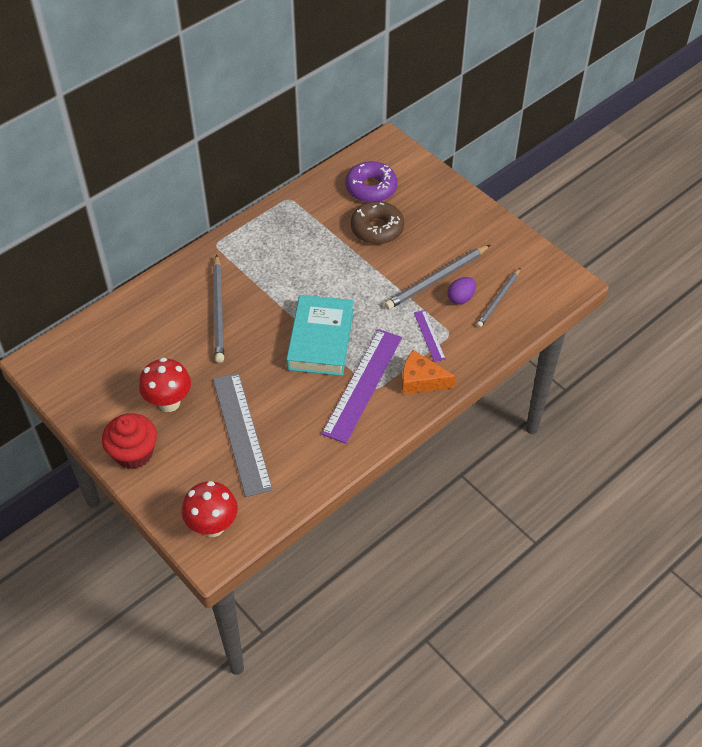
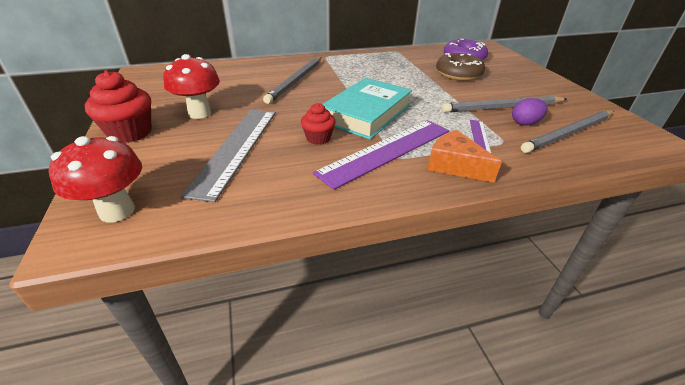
camera: 25 degrees right, 15 degrees down
grey pencil [476,268,520,328] -> grey pencil [521,110,614,153], size x1.53
none -> red cupcake [301,103,336,145]

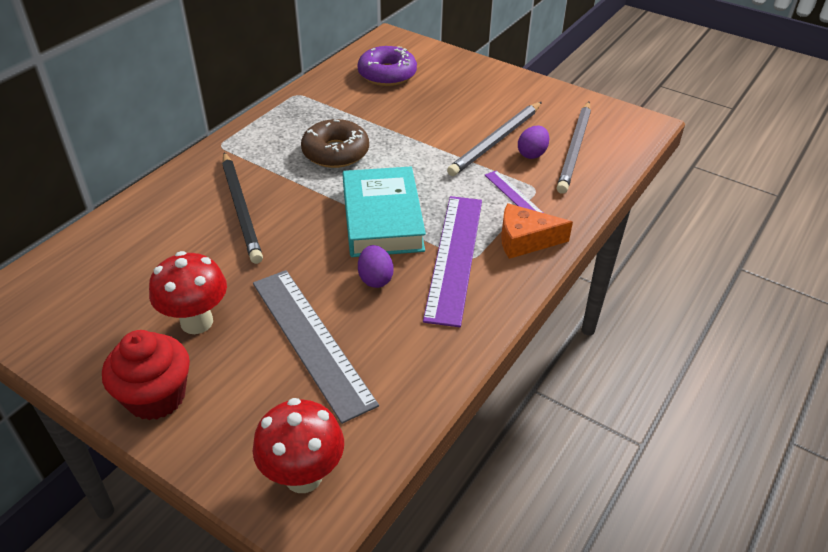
camera: 40 degrees left, 5 degrees up
grey pencil [263,57,321,104] -> black pencil [222,152,263,264]
red cupcake [301,103,336,145] -> purple egg [358,245,394,288]
brown donut [436,53,485,81] -> brown donut moved to [301,119,369,168]

